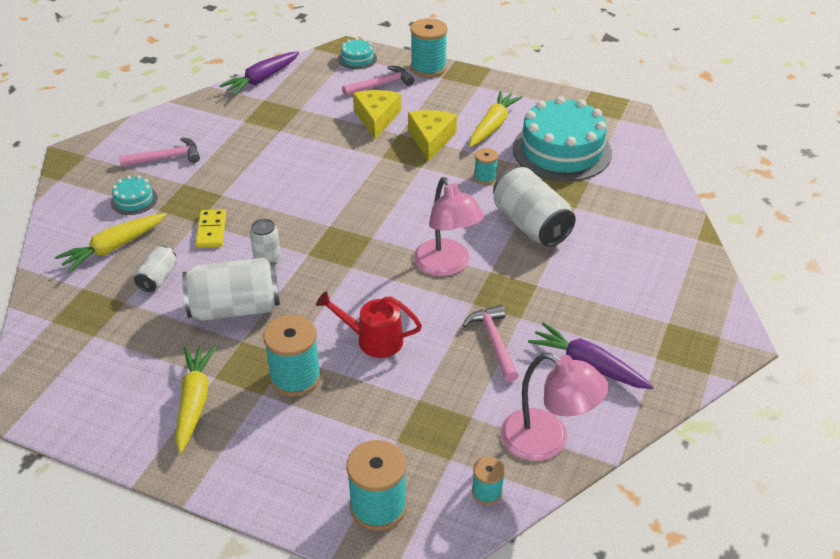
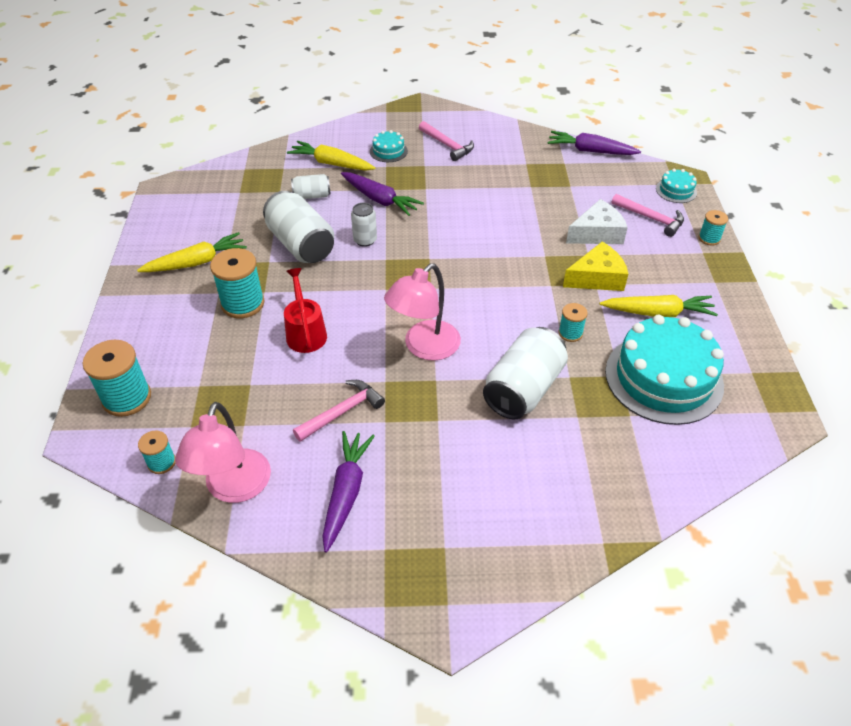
camera: 65 degrees right, 5 degrees up
yellow domino [195,209,226,248] -> purple carrot [341,172,424,216]
yellow cheese [353,90,401,139] -> white cheese [566,199,628,244]
turquoise spool [410,18,448,78] -> turquoise spool [699,210,728,246], size x0.55

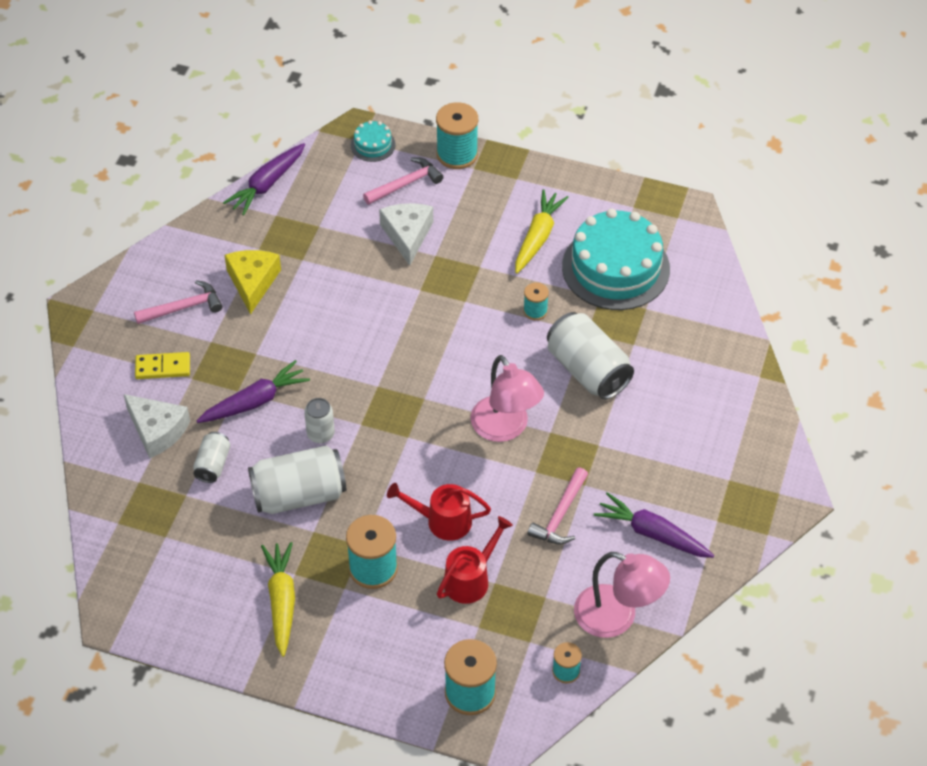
camera: 70 degrees left, 5 degrees up
yellow carrot [287,141,375,171] -> white cheese [124,394,190,458]
pink hammer [293,380,385,442] -> pink hammer turned 135 degrees counterclockwise [527,467,588,544]
turquoise cake [370,130,408,162] -> yellow domino [135,352,190,379]
yellow cheese [563,242,628,291] -> yellow cheese moved to [224,250,281,314]
turquoise spool [699,210,728,246] -> turquoise spool [436,102,478,169], size x1.83
none -> red watering can [437,516,513,604]

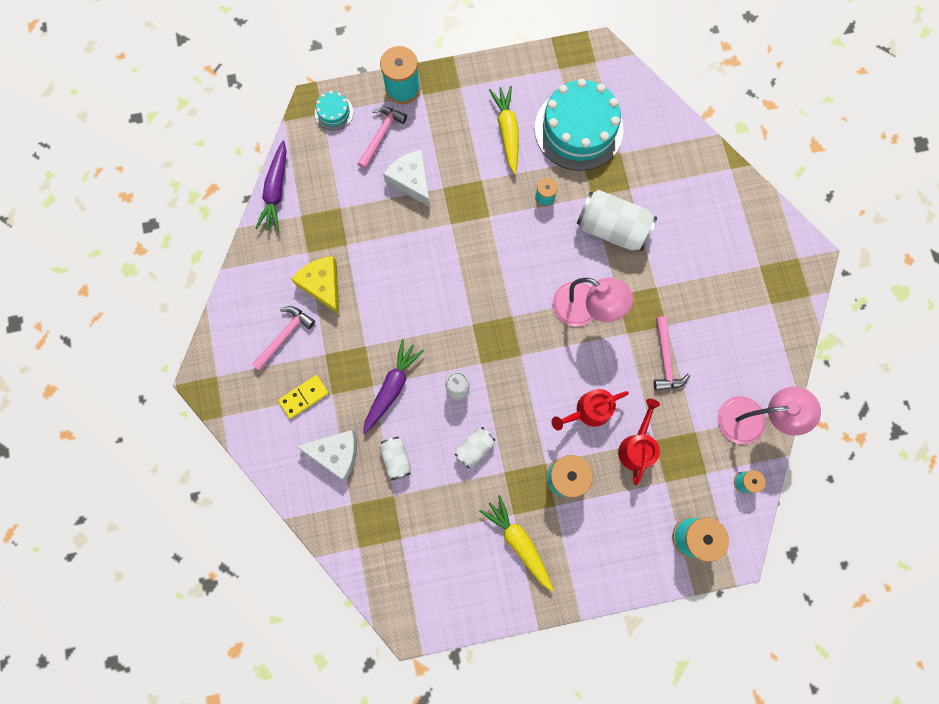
camera: 30 degrees left, 25 degrees up
white can [248,445,346,514] -> white can [454,427,495,469], size x0.53
purple carrot [594,492,714,558] -> none

